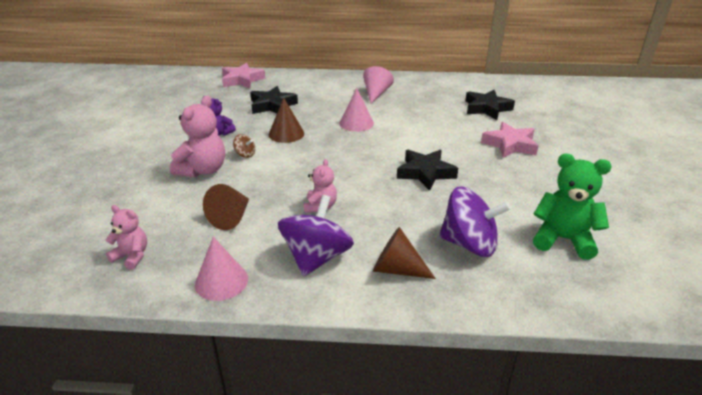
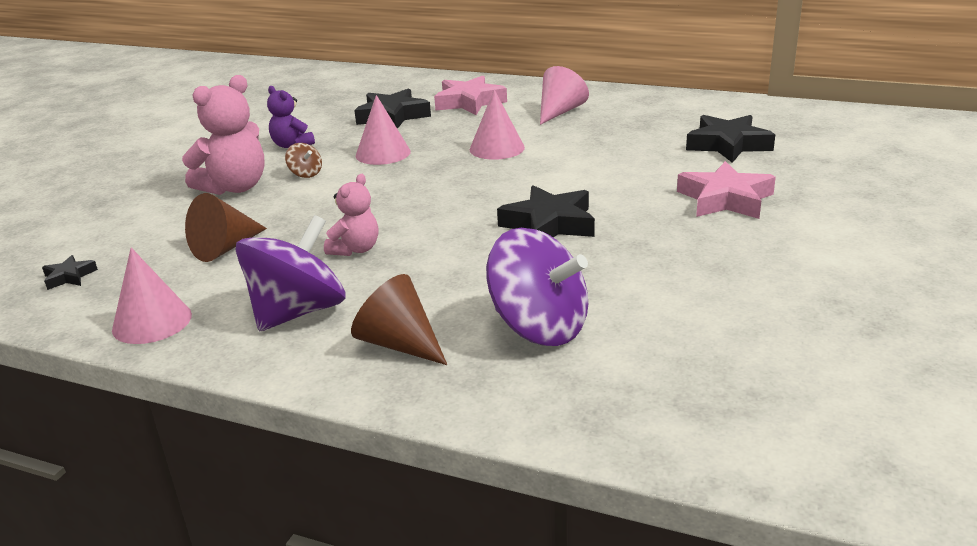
camera: 20 degrees right, 5 degrees down
pink teddy bear [106,205,147,270] -> black star [42,255,98,290]
pink star [222,63,265,89] -> pink star moved to [434,76,507,115]
brown cone [269,98,304,143] -> pink cone [356,95,411,165]
green teddy bear [533,154,612,260] -> none

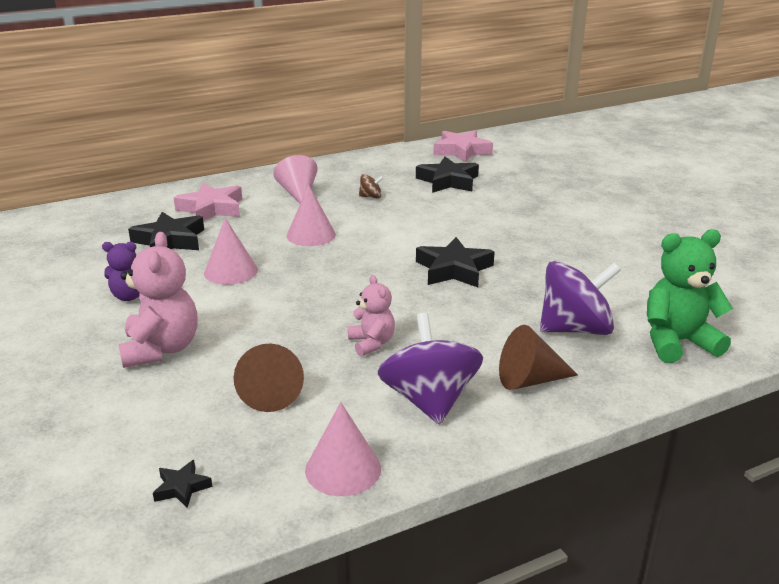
camera: 50 degrees left, 0 degrees up
brown spinning top [285,143,322,178] -> brown spinning top moved to [359,174,384,199]
pink star [677,161,776,219] -> pink star moved to [433,130,493,163]
none -> green teddy bear [647,229,733,363]

